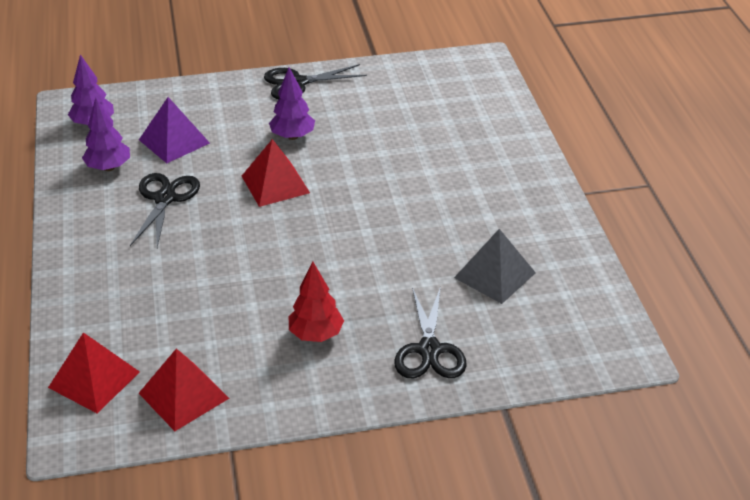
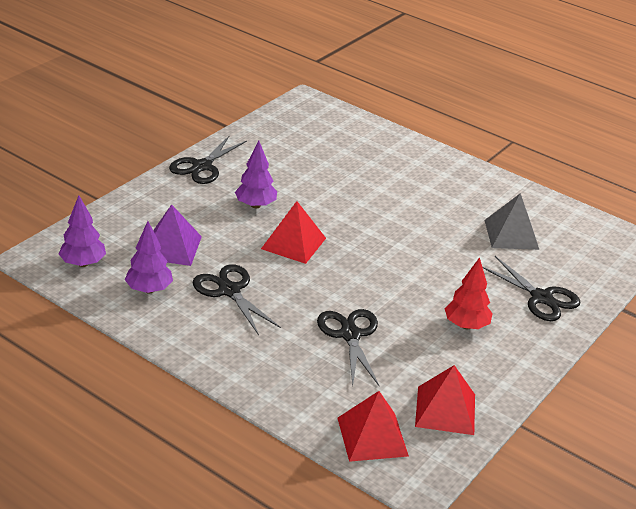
camera: 45 degrees left, 5 degrees down
none -> black scissors [317,309,379,386]

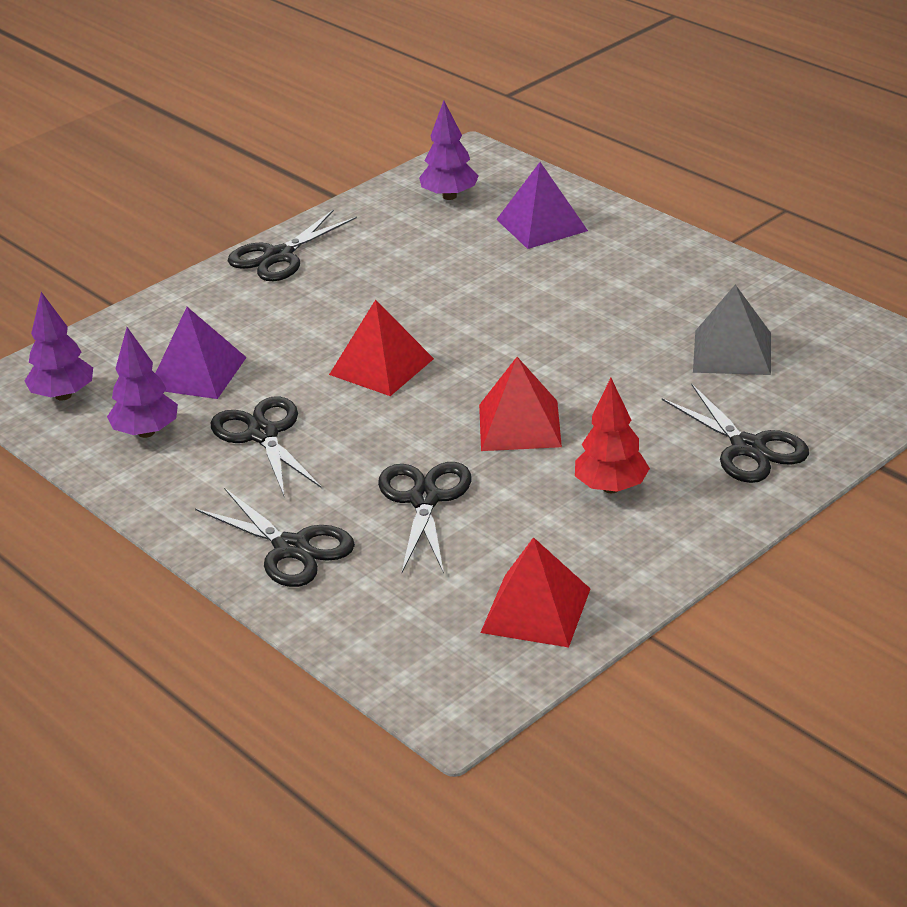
camera: 15 degrees right, 0 degrees up
purple tree [235,141,277,208] -> purple tree moved to [419,100,479,200]
red pyramid [337,391,409,462] -> red pyramid moved to [479,357,562,451]
none -> black scissors [195,488,355,587]
none -> purple pyramid [496,162,588,249]

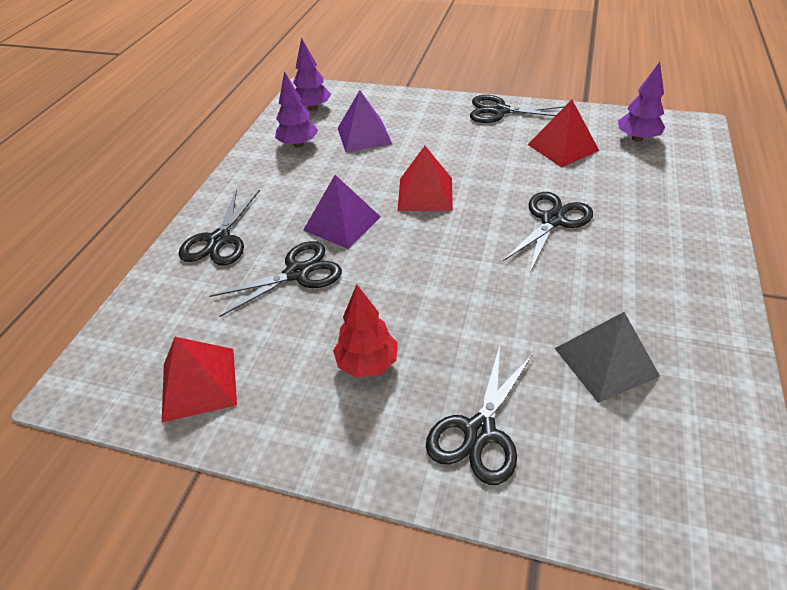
camera: 60 degrees right, 10 degrees up
black scissors [211,397,321,496] -> black scissors moved to [503,192,593,272]
red pyramid [479,357,562,451] -> red pyramid moved to [527,100,599,168]
purple pyramid [496,162,588,249] -> purple pyramid moved to [303,175,380,249]

